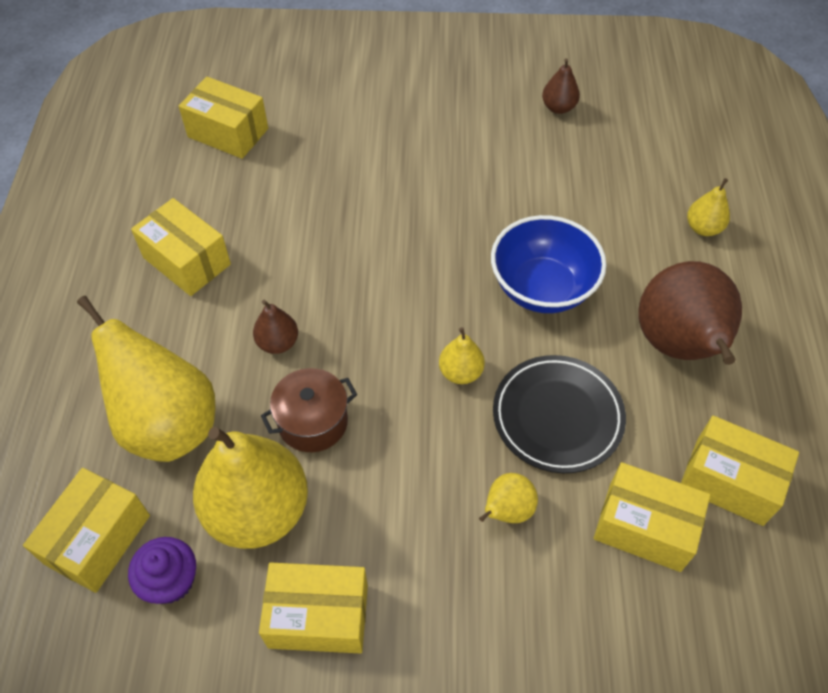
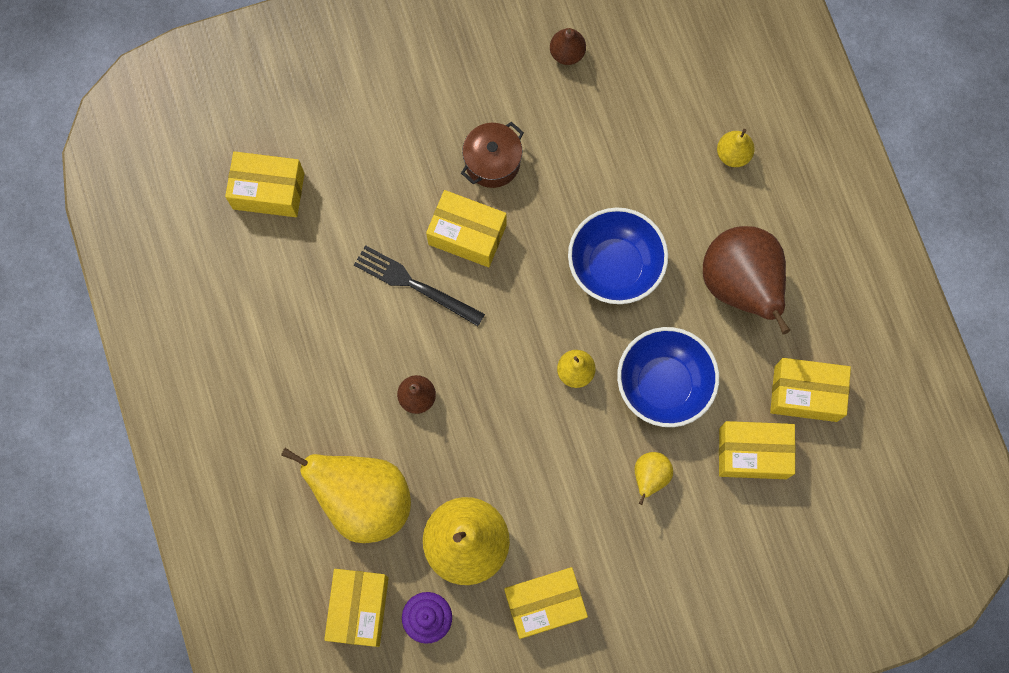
camera: 20 degrees left, 20 degrees up
yellow box [131,198,231,296] -> yellow box moved to [426,190,506,267]
brown pot [261,368,357,452] -> brown pot moved to [461,122,524,188]
black plate [493,355,626,473] -> blue bowl [617,327,719,427]
none -> black fork [354,245,485,326]

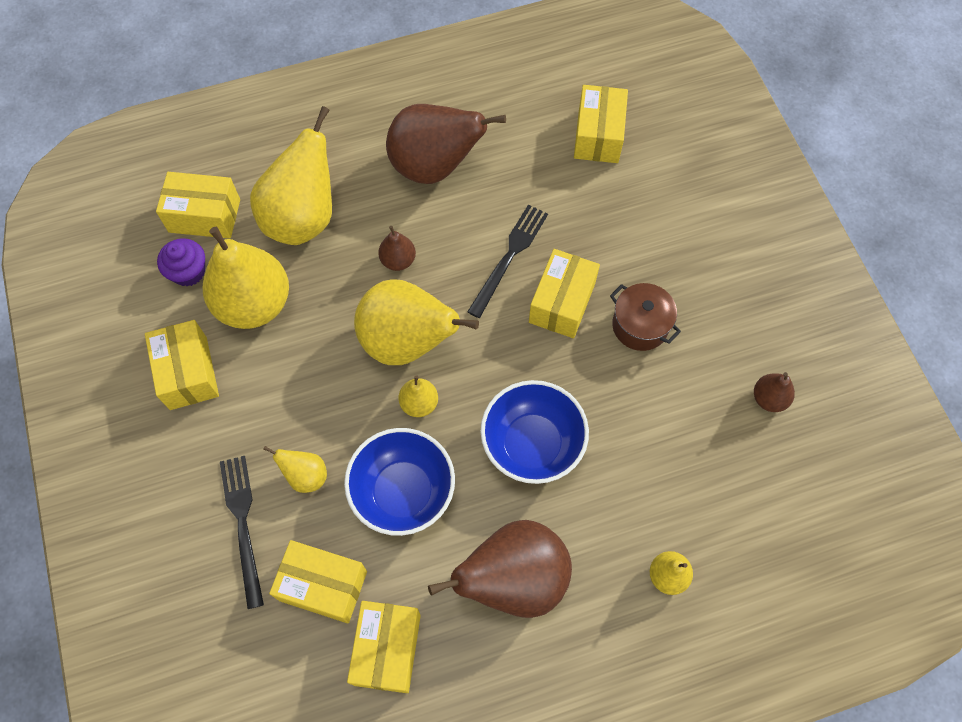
camera: 90 degrees right, 10 degrees down
yellow box [719,421,796,479] -> yellow box turned 75 degrees counterclockwise [269,540,367,624]
none -> black fork [220,456,264,609]
none -> yellow pear [354,280,479,365]
none -> brown pear [386,104,506,184]

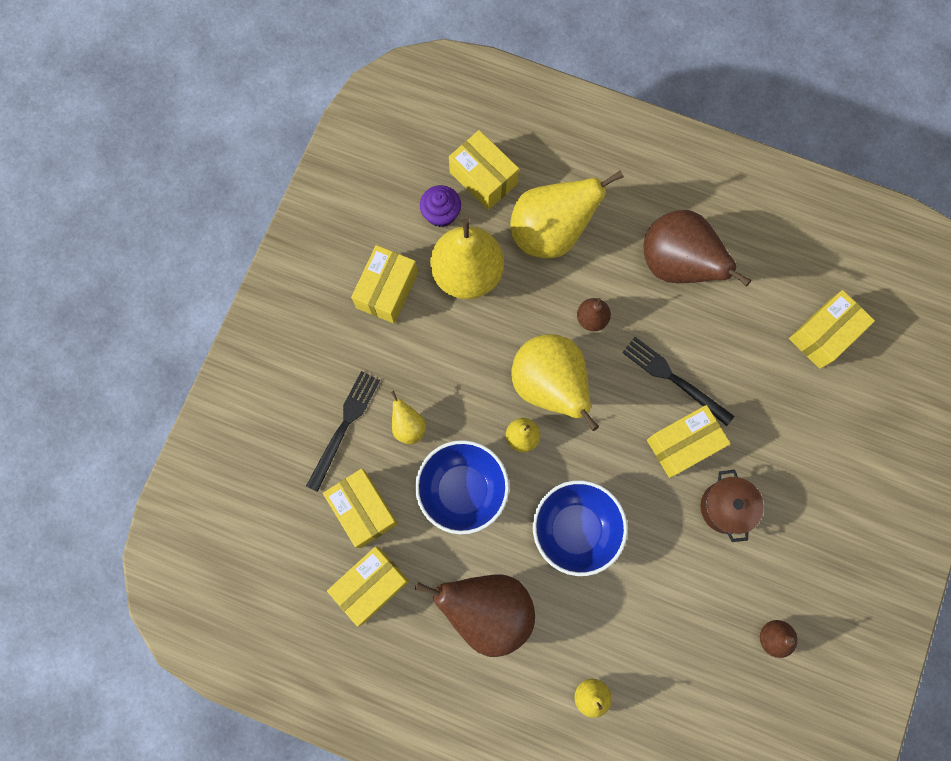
camera: 40 degrees right, 10 degrees up
black fork [467,205,548,318] -> black fork turned 120 degrees counterclockwise [622,337,734,426]

